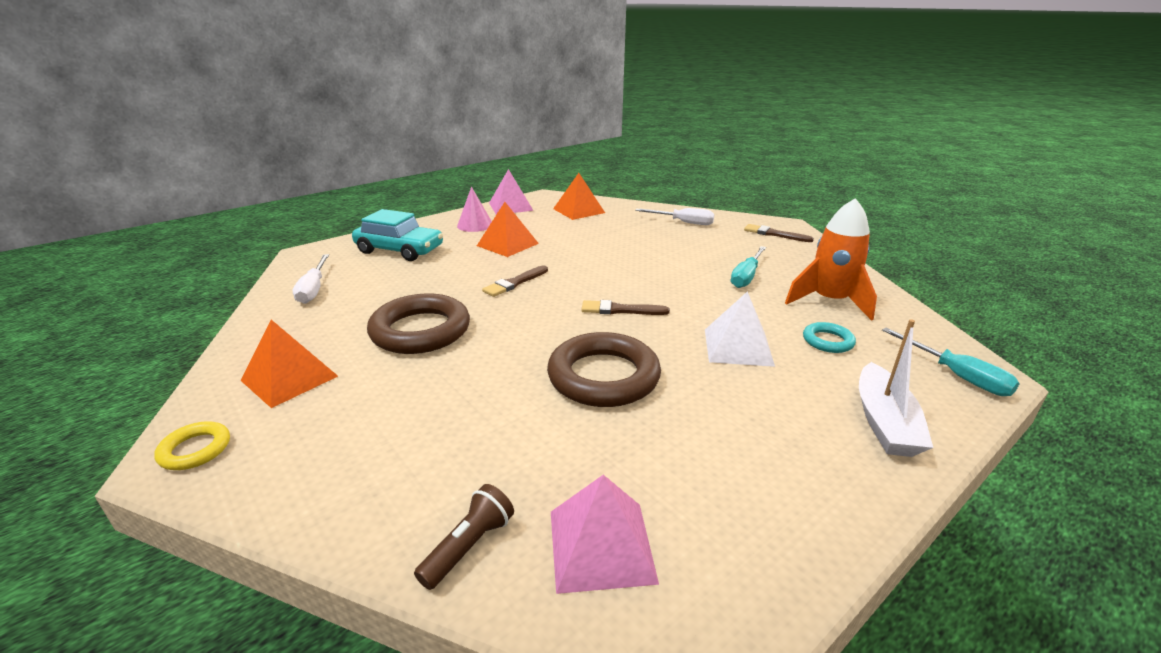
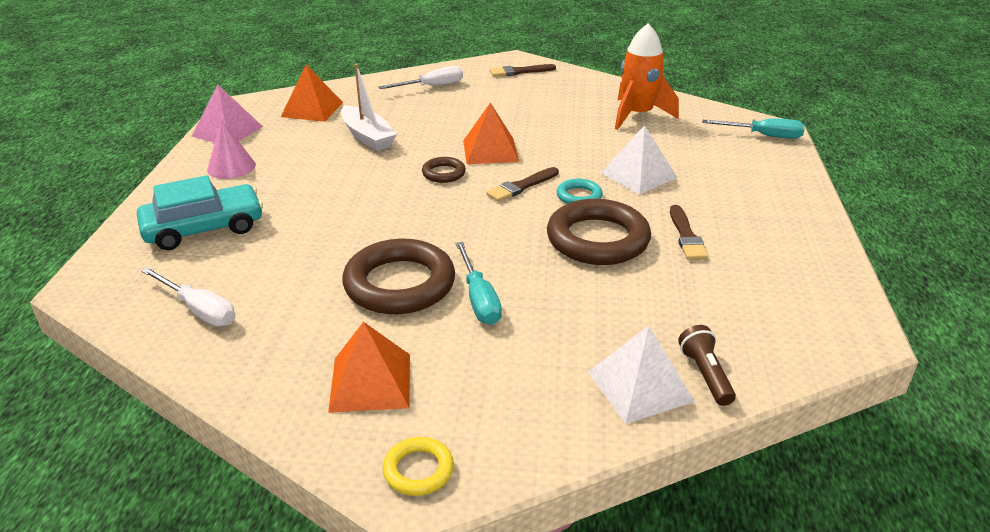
camera: 45 degrees left, 5 degrees up
orange pyramid [477,202,539,257] -> orange pyramid moved to [463,102,519,164]
brown brush [482,265,548,297] -> brown brush moved to [670,205,708,260]
pink pyramid [551,475,659,594] -> none
turquoise screwdriver [731,246,766,288] -> turquoise screwdriver moved to [456,242,502,325]
turquoise ring [803,322,856,353] -> turquoise ring moved to [557,179,603,204]
white boat [859,319,933,457] -> white boat moved to [341,64,397,151]
none -> brown ring [422,157,466,183]
none -> white pyramid [588,326,695,424]

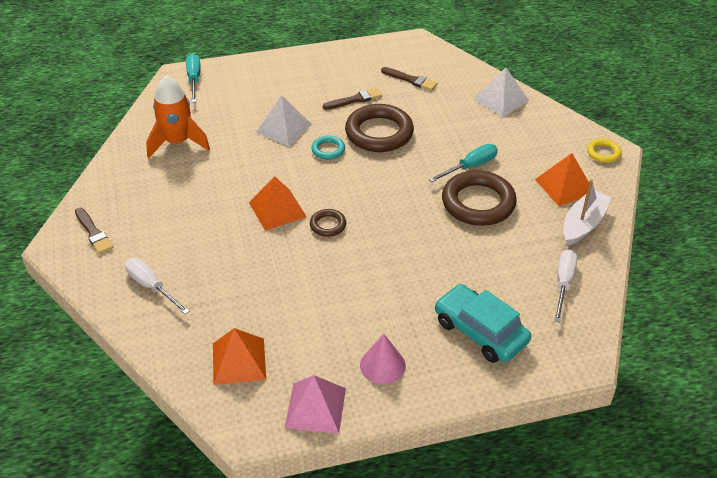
camera: 110 degrees left, 10 degrees up
white boat [341,64,397,151] -> white boat moved to [563,179,611,246]
brown brush [486,167,559,202] -> brown brush moved to [381,67,438,91]
brown flashlight [678,325,736,406] -> none

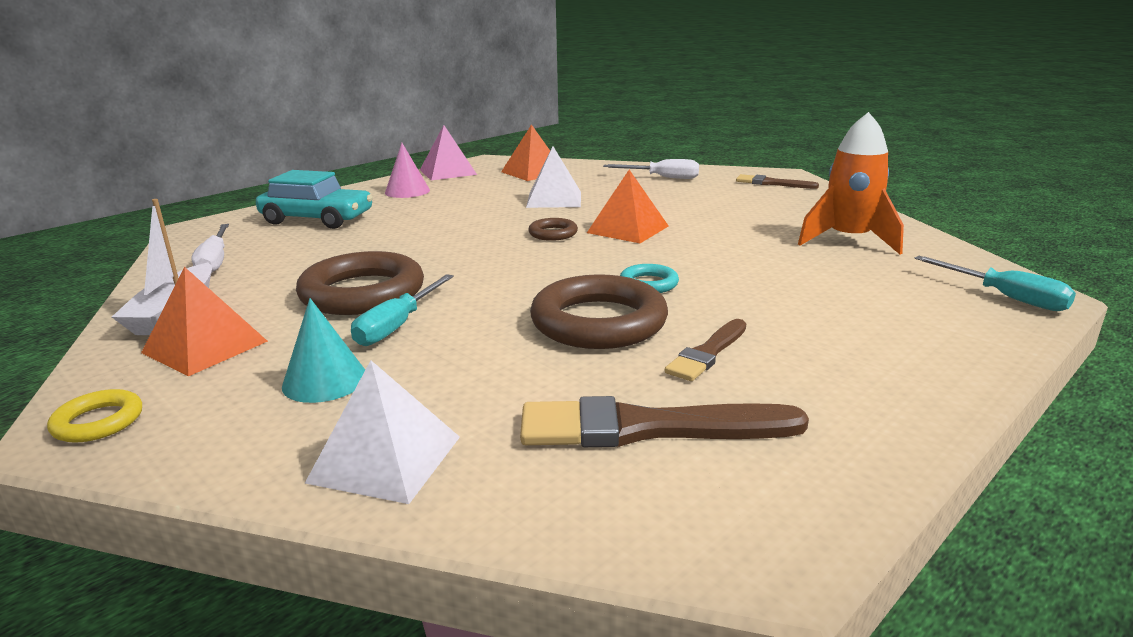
camera: 150 degrees right, 20 degrees down
white pyramid [256,95,312,146] -> white pyramid moved to [526,147,581,208]
brown brush [381,67,438,91] -> brown brush [520,396,809,447], size x1.71
none -> turquoise cone [282,298,365,403]

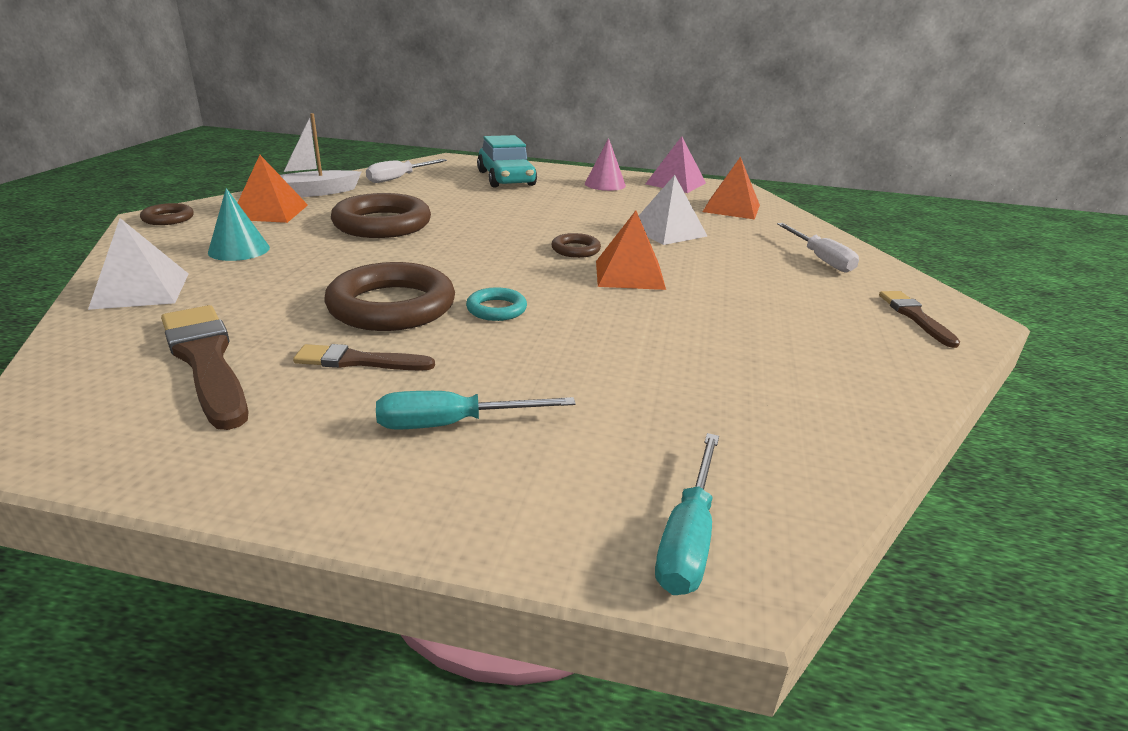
camera: 55 degrees right, 5 degrees up
yellow ring [47,389,142,443] -> brown ring [140,203,194,225]
turquoise screwdriver [351,274,454,346] -> turquoise screwdriver moved to [376,391,576,429]
orange rocket [798,112,904,255] -> none

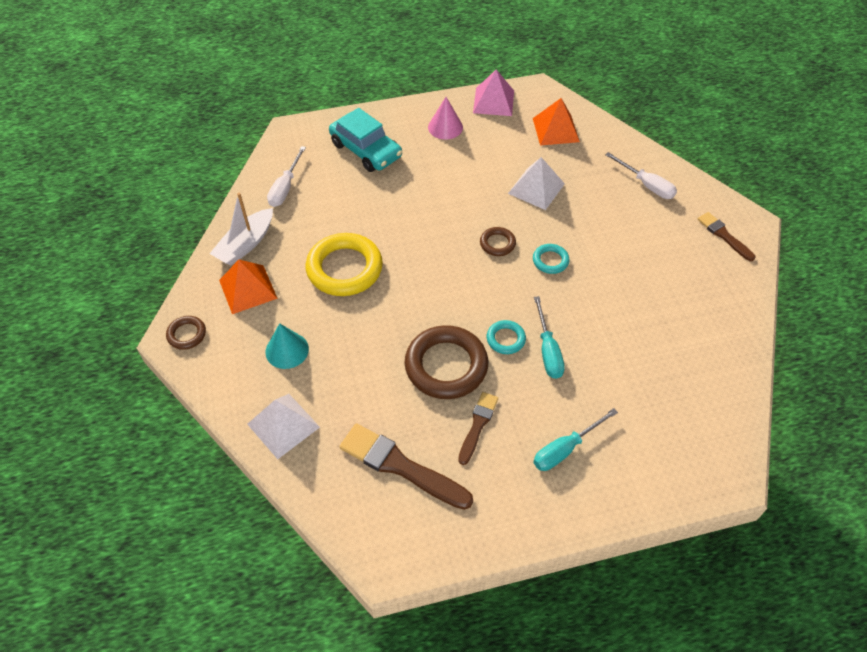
camera: 25 degrees left, 25 degrees up
brown brush [293,344,435,371] -> brown brush turned 135 degrees clockwise [458,392,498,465]
brown ring [331,193,431,238] -> yellow ring [305,233,383,296]
orange pyramid [596,211,666,290] -> turquoise ring [533,244,570,274]
turquoise screwdriver [655,433,719,595] -> turquoise screwdriver moved to [534,296,565,379]

